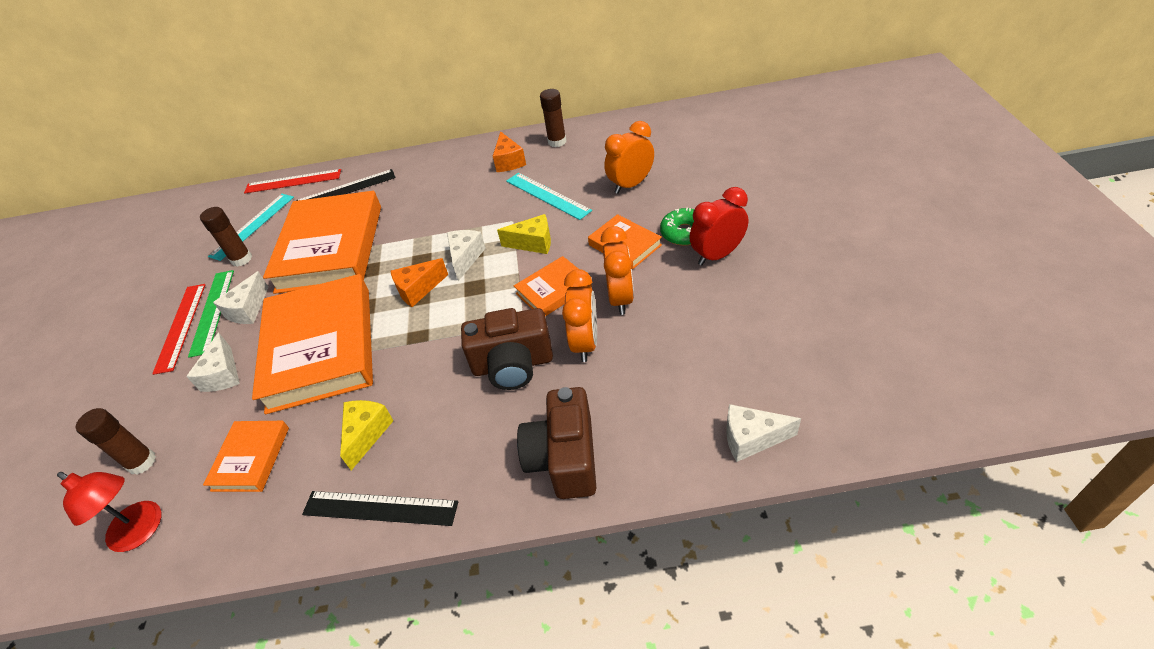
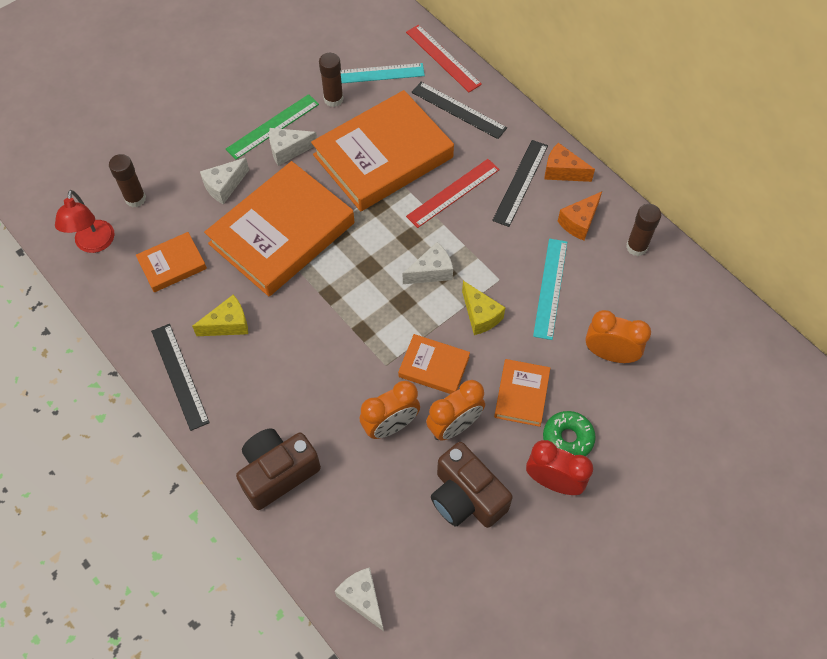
camera: 50 degrees right, 15 degrees up
red ruler [152,284,206,375] -> red ruler moved to [406,159,500,228]
orange cheese [391,258,448,307] -> orange cheese moved to [544,143,595,182]
brown camera [461,308,553,390] -> brown camera moved to [431,442,513,528]
none -> black ruler [492,140,548,227]

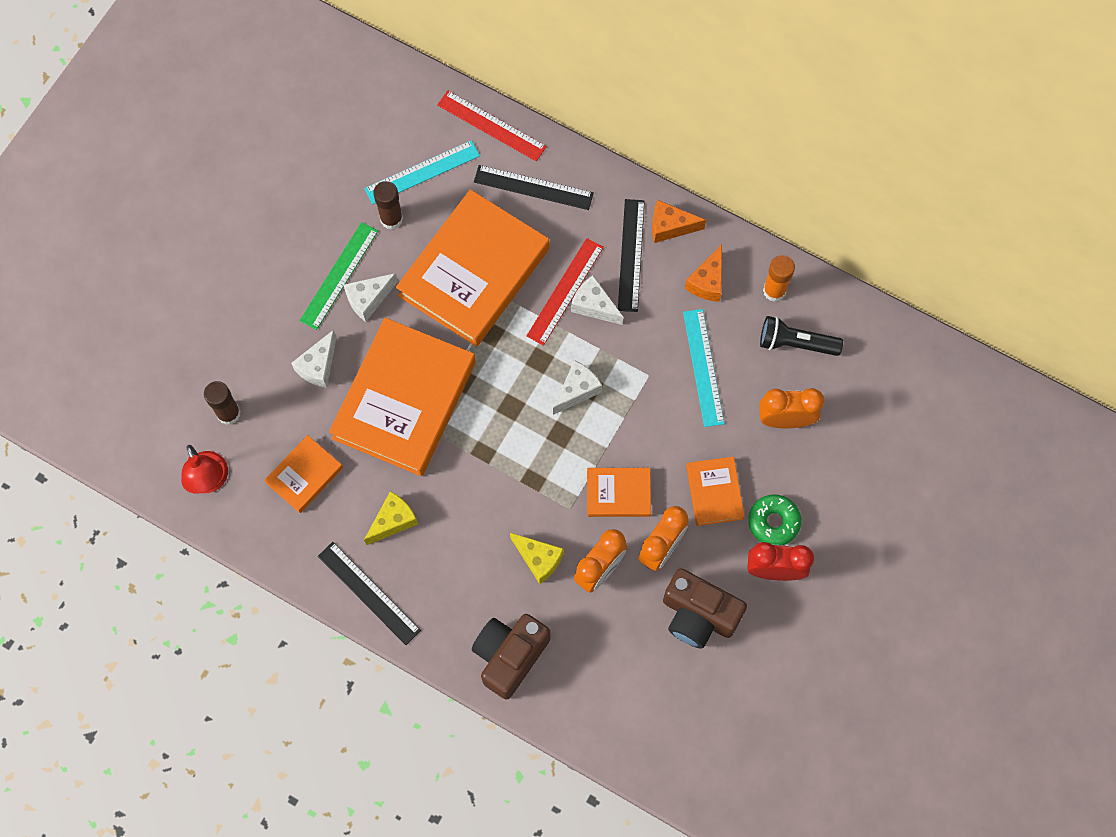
camera: 20 degrees left, 10 degrees up
white cheese [335,567,384,631] -> white cheese moved to [571,275,623,325]
yellow cheese [462,281,506,335] -> yellow cheese moved to [510,533,564,584]
brown glue stick [626,204,661,256] -> orange glue stick [763,255,795,302]
none -> black flashlight [760,316,843,356]

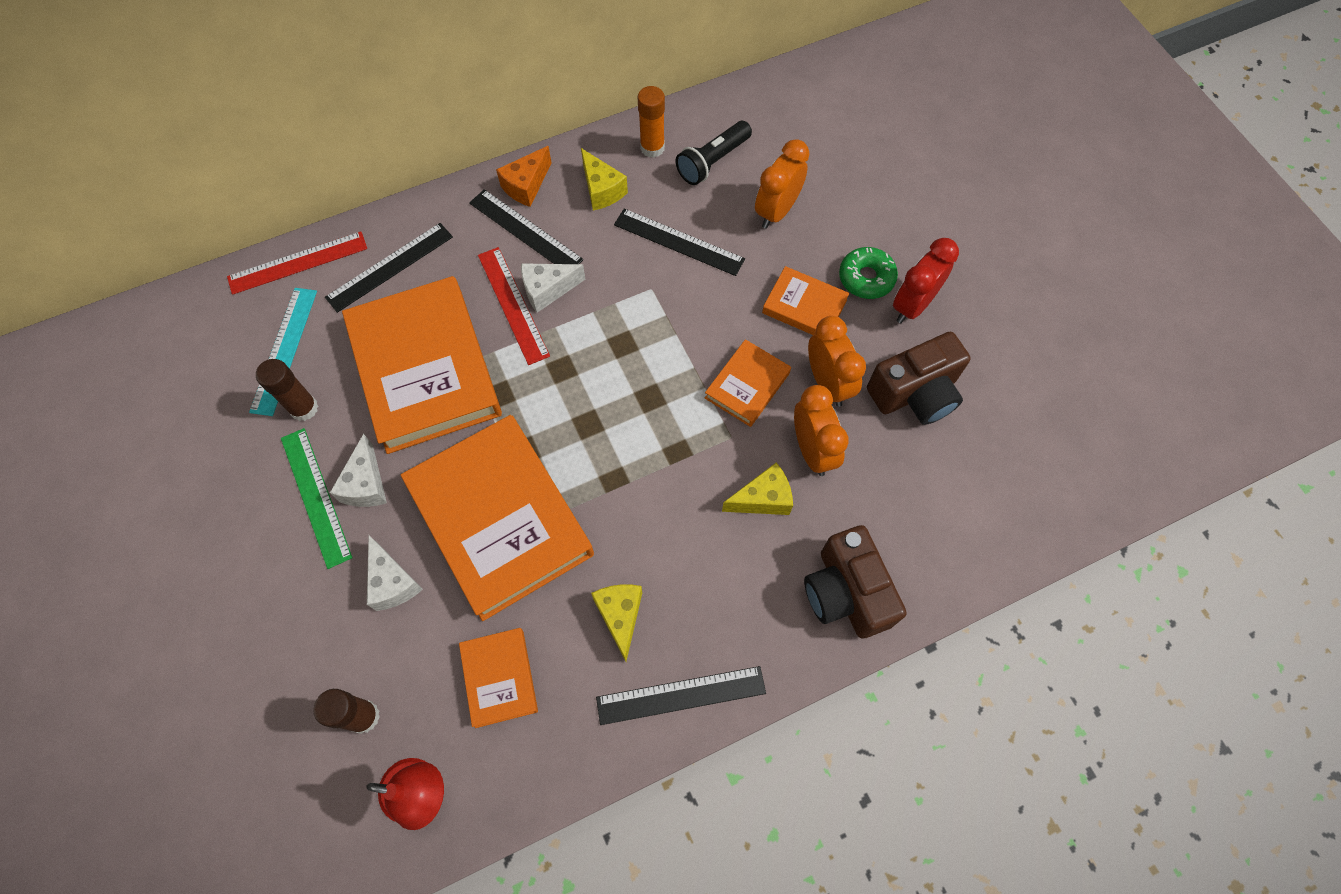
camera: 55 degrees left, 5 degrees down
white cheese [553,360,602,415] -> none
turquoise ruler [683,309,724,427] -> black ruler [614,209,745,276]
orange cheese [685,244,722,302] -> yellow cheese [581,148,628,211]

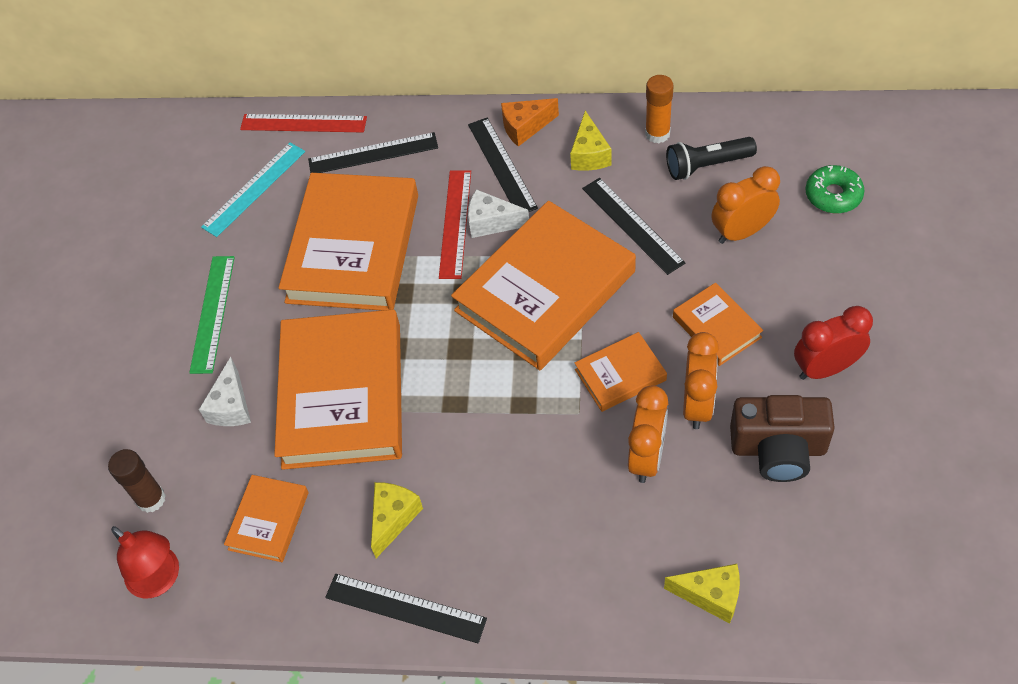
camera: 35 degrees right, 10 degrees down
brown glue stick [256,359,318,421] -> none
white cheese [330,434,387,507] -> none
yellow cheese [722,462,793,515] -> yellow cheese moved to [664,564,740,623]
brown camera [804,525,907,638] -> none
green donut [839,247,898,299] -> green donut moved to [805,165,865,213]
none -> orange book [451,201,636,370]

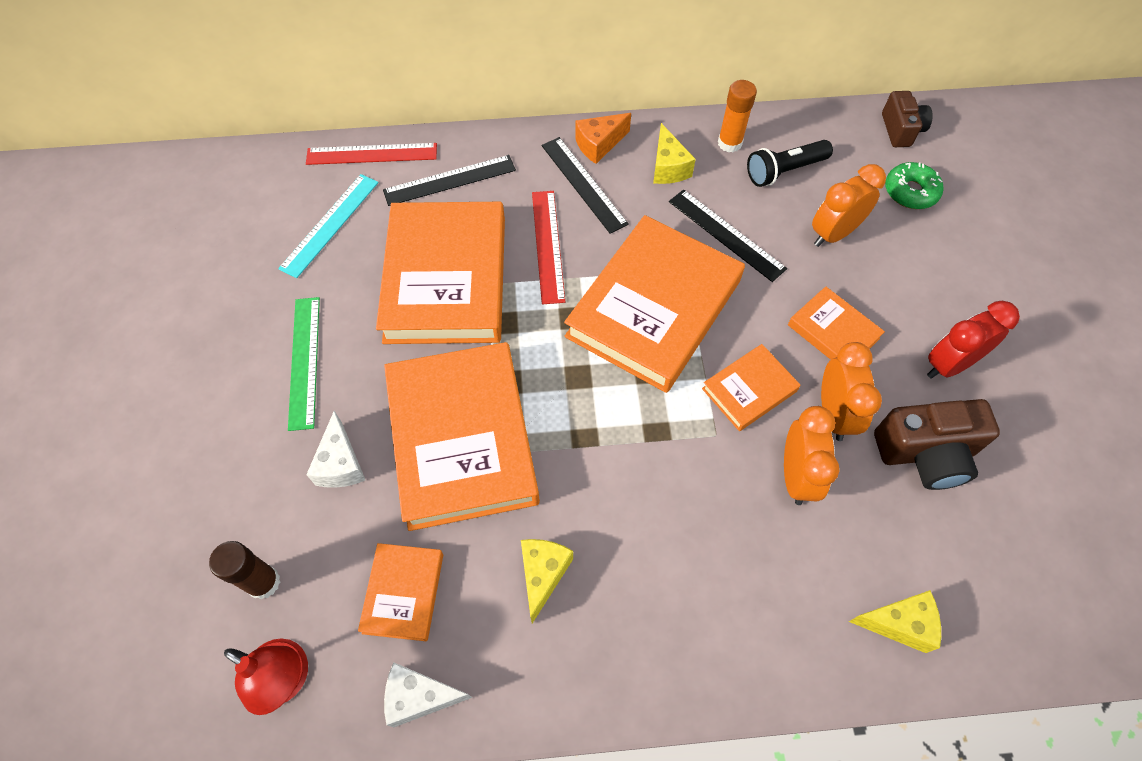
camera: 15 degrees left, 5 degrees up
black ruler [325,574,487,643] -> none
white cheese [468,189,529,238] -> white cheese moved to [384,662,472,727]
none -> brown camera [882,91,933,147]

